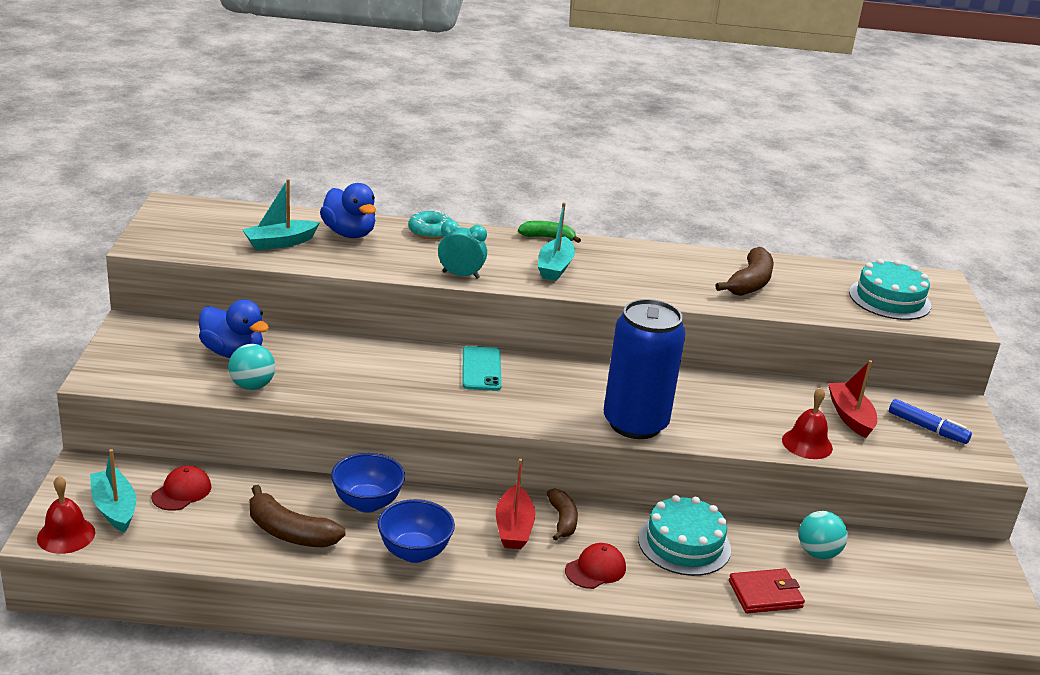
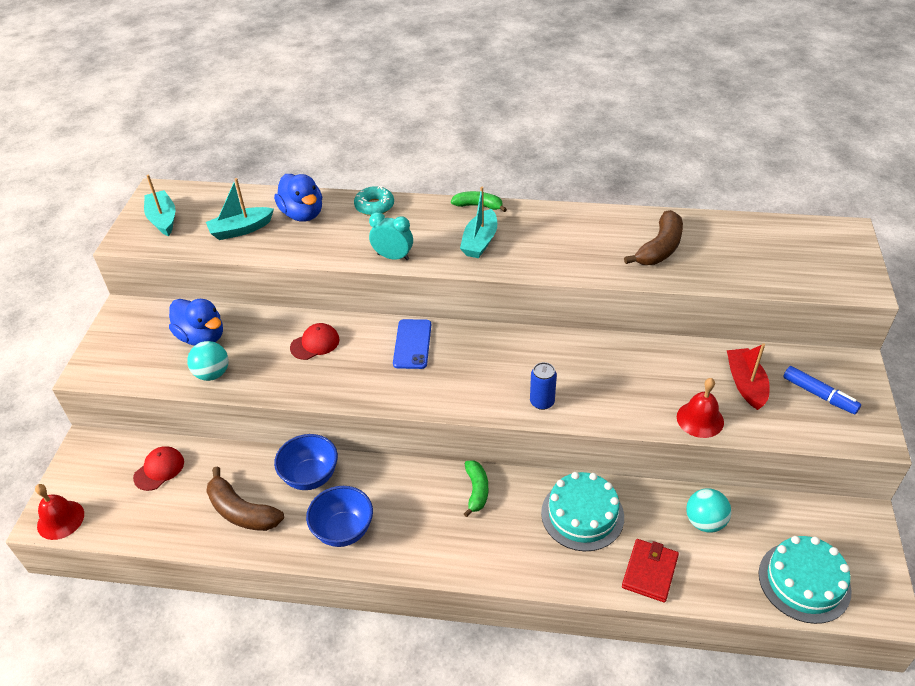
camera: 10 degrees right, 15 degrees up
turquoise boat [90,449,136,533] -> turquoise boat moved to [144,174,176,236]
turquoise phone [462,346,502,391] -> blue phone [393,319,431,369]
red boat [496,459,535,549] -> none
brown banana [547,489,578,541] -> green banana [464,460,488,517]
red cap [565,543,626,589] -> red cap moved to [290,323,339,360]
blue can [604,299,686,439] -> blue can [530,362,557,410], size x0.42
red wallet [729,568,805,613] -> red wallet turned 60 degrees counterclockwise [622,539,679,603]
turquoise cake [849,259,931,320] -> turquoise cake moved to [758,536,852,624]

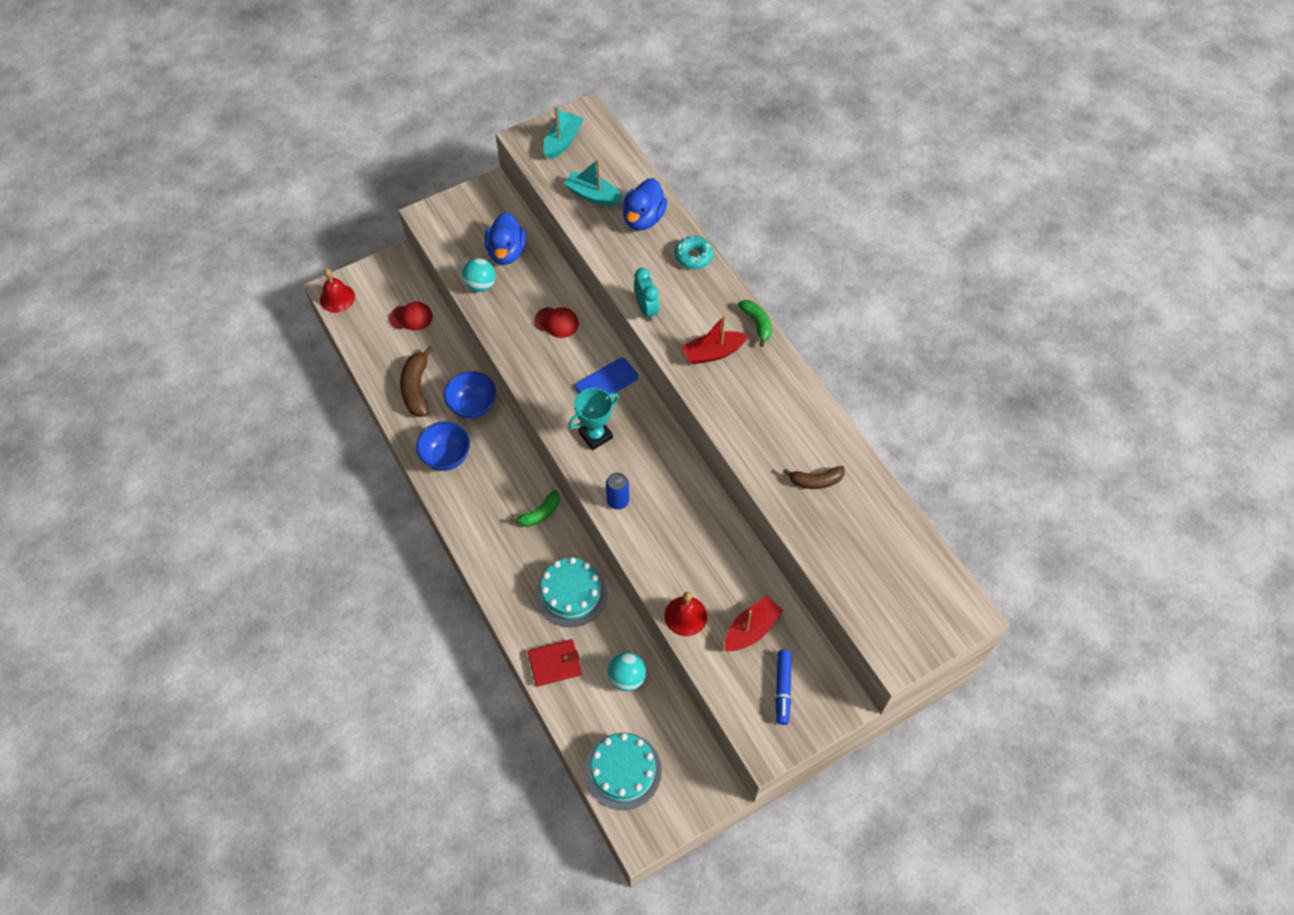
camera: 50 degrees right, 15 degrees up
turquoise boat [460,187,497,258] -> red boat [682,315,749,365]
brown banana [624,210,683,265] -> brown banana [783,466,845,489], size x0.66
none -> turquoise trophy [568,388,619,450]

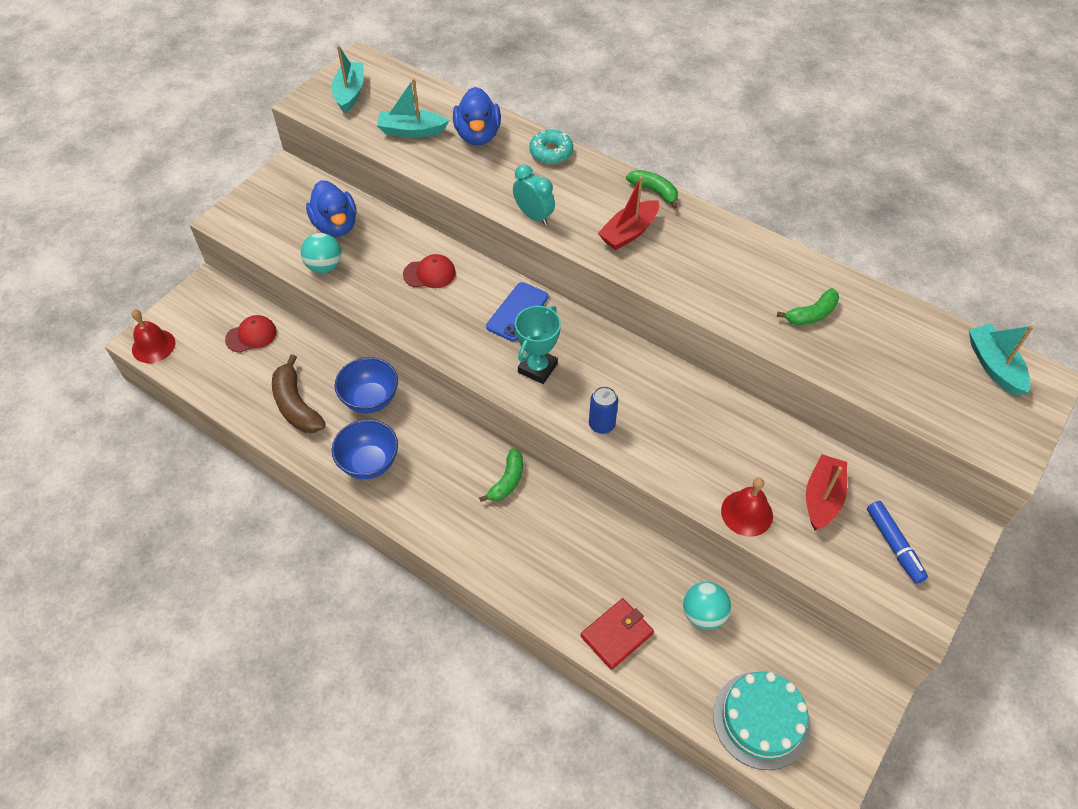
camera: 25 degrees left, 5 degrees down
turquoise cake [535,557,607,627] -> none
brown banana [783,466,845,489] -> green banana [777,288,839,325]
none -> turquoise boat [969,324,1034,396]

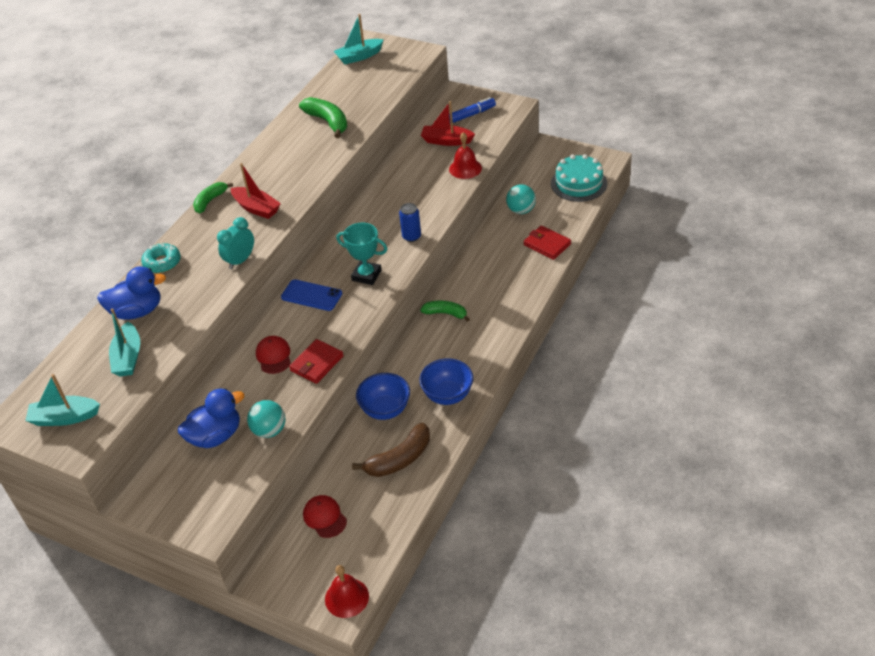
camera: 95 degrees left, 10 degrees down
green banana [777,288,839,325] -> green banana [299,97,347,138], size x1.52
none -> red wallet [289,339,344,384]

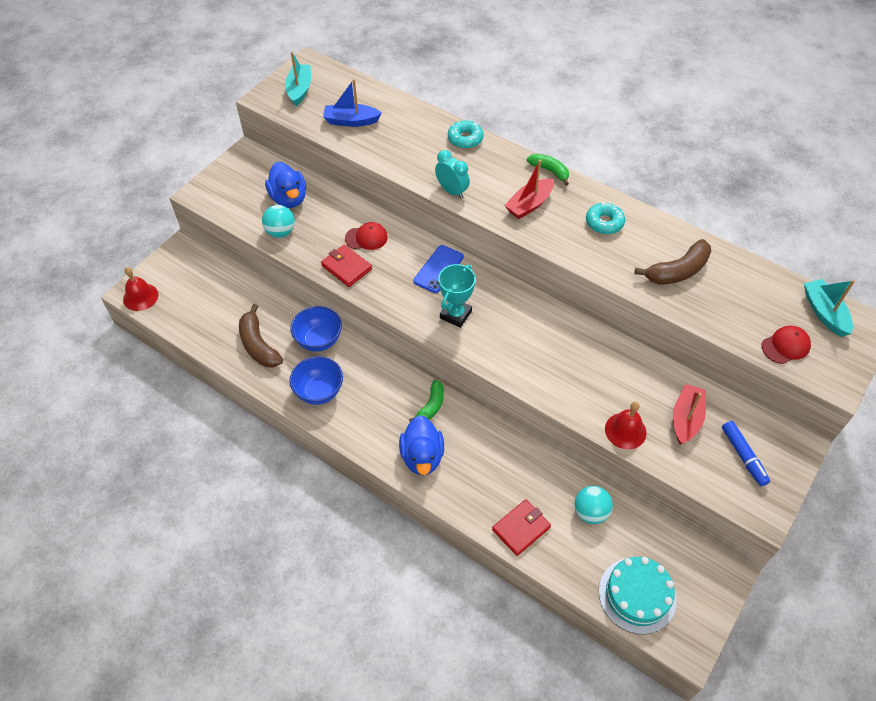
camera: 95 degrees right, 10 degrees up
blue duck [97,266,166,320] -> blue duck moved to [399,415,444,475]
turquoise boat [109,308,140,376] -> blue boat [323,79,382,127]
green banana [299,97,347,138] -> brown banana [634,239,711,285]
red cap [303,495,347,538] -> red cap moved to [762,326,811,364]
blue can [399,203,421,242] -> none
none -> turquoise donut [586,202,625,235]

